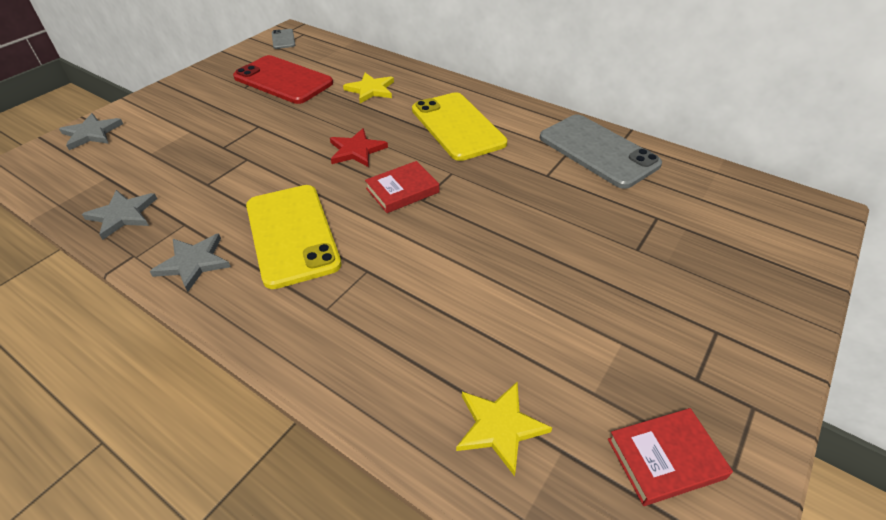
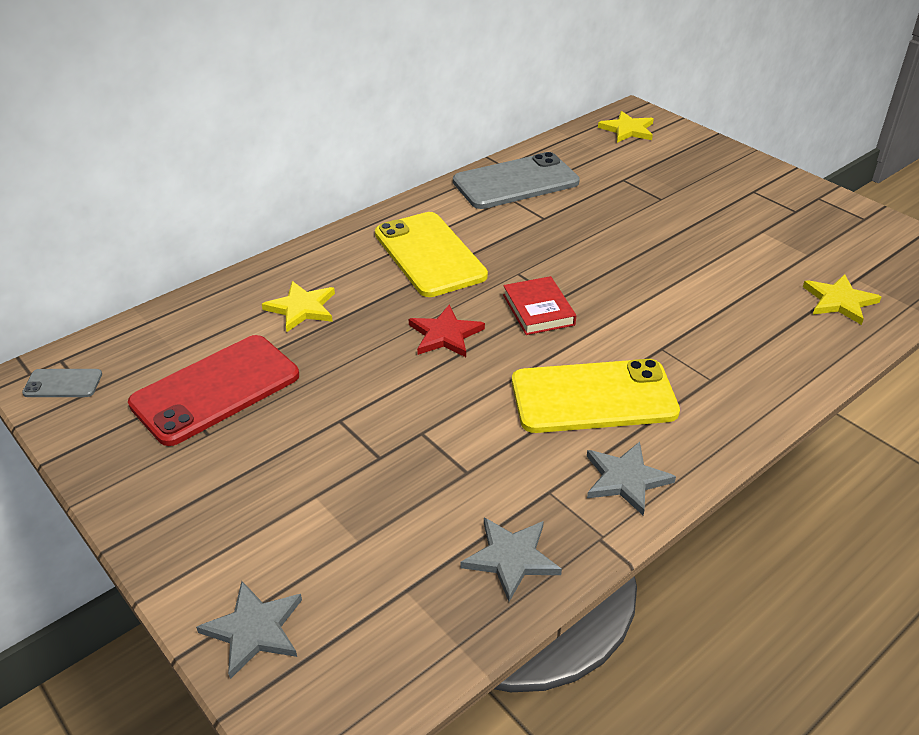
camera: 75 degrees left, 5 degrees down
yellow phone [412,92,507,161] -> yellow phone turned 75 degrees clockwise [375,212,488,297]
red book [608,408,733,506] -> none
none -> yellow star [598,111,654,143]

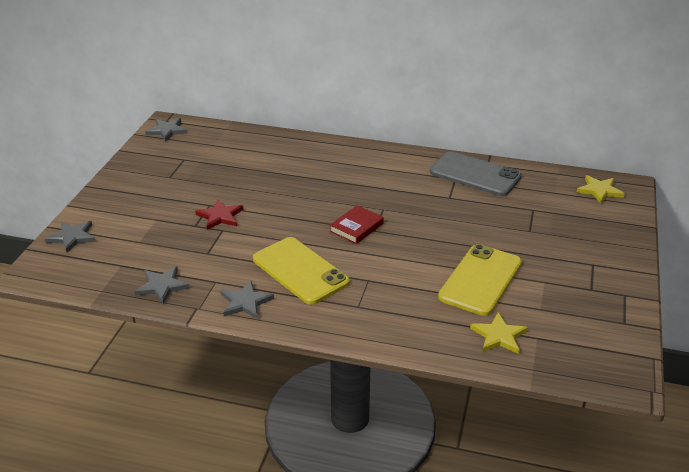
camera: 55 degrees right, 5 degrees down
grey phone [22,369,102,397] -> grey star [145,118,188,142]
red phone [128,335,299,446] -> none
yellow star [262,281,335,332] -> none
yellow phone [375,212,488,297] -> yellow phone moved to [438,244,522,316]
red star [409,304,485,357] -> red star moved to [195,199,244,230]

